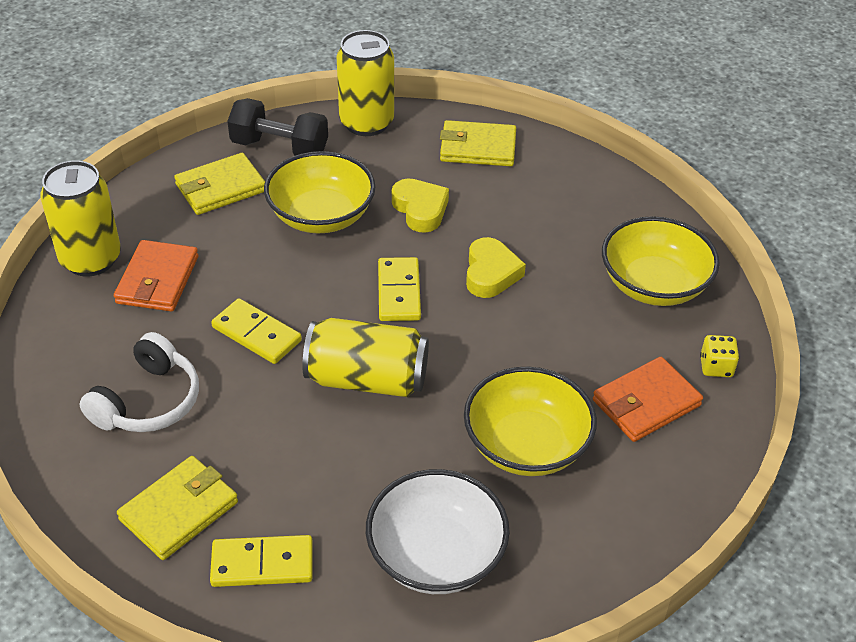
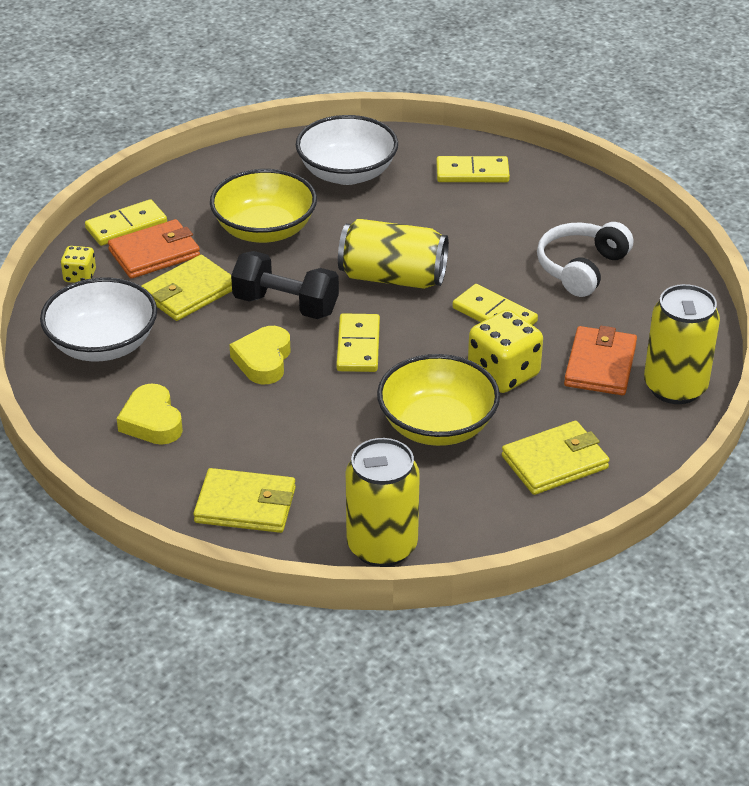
camera: 175 degrees left, 5 degrees down
yellow wallet [117,456,238,560] -> yellow wallet moved to [141,255,232,321]
black dumbbell [227,98,328,156] -> black dumbbell moved to [231,251,339,319]
yellow heart [392,178,449,233] -> yellow heart moved to [117,383,183,445]
yellow bowl [602,216,720,306] -> white bowl [40,277,157,362]
none -> yellow domino [85,199,167,246]
none -> yellow dice [468,310,543,393]

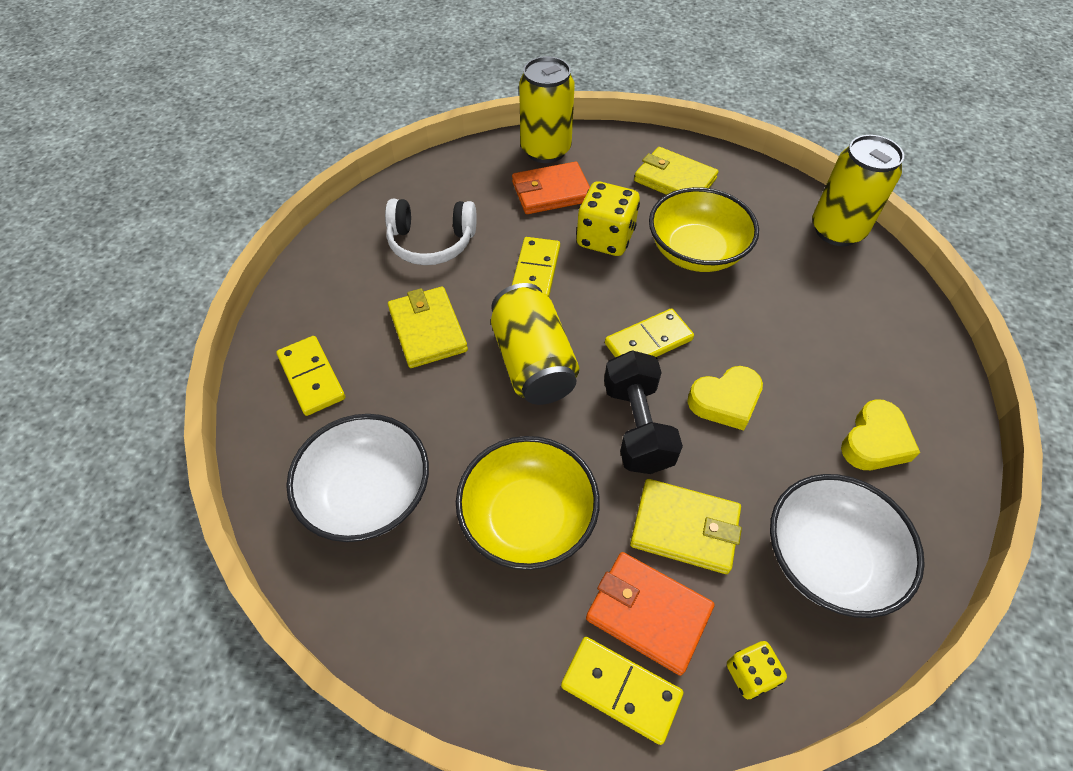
camera: 120 degrees left, 15 degrees up
yellow wallet [193,468,296,533] -> yellow wallet moved to [388,287,468,368]

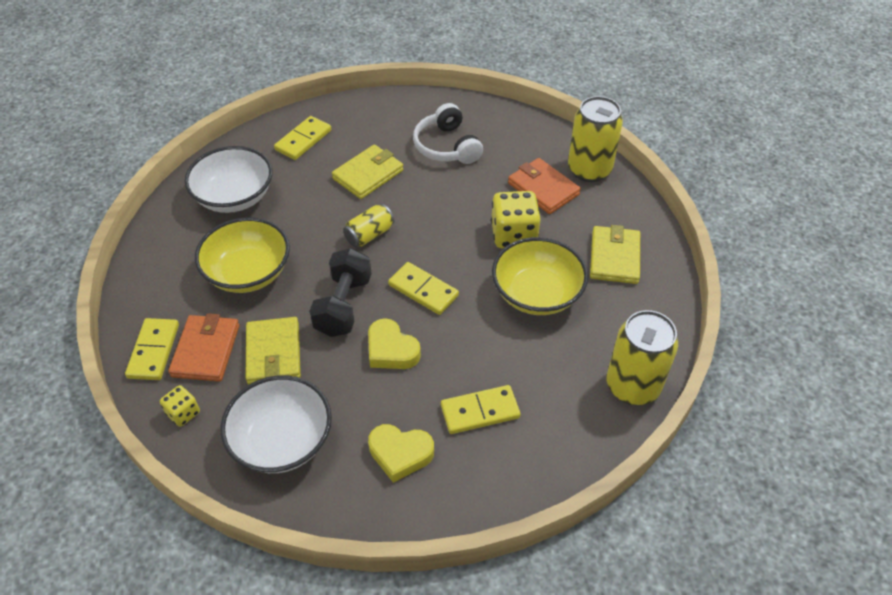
camera: 65 degrees right, 5 degrees down
yellow can [491,283,579,405] -> yellow can [343,204,394,247], size x0.57
yellow domino [512,237,560,297] -> yellow domino moved to [441,385,521,434]
black dumbbell [604,350,683,474] -> black dumbbell turned 45 degrees counterclockwise [309,248,372,337]

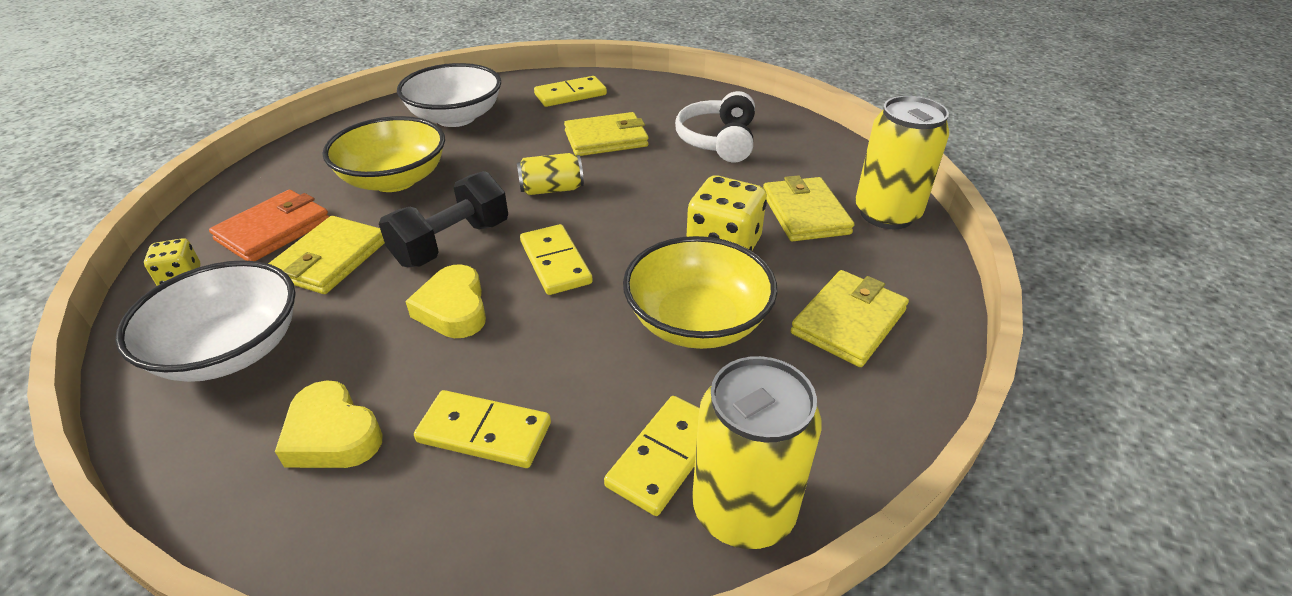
camera: 30 degrees right, 10 degrees down
yellow domino [125,318,179,380] -> yellow domino moved to [604,396,700,516]
orange wallet [508,158,581,214] -> yellow wallet [763,175,854,241]

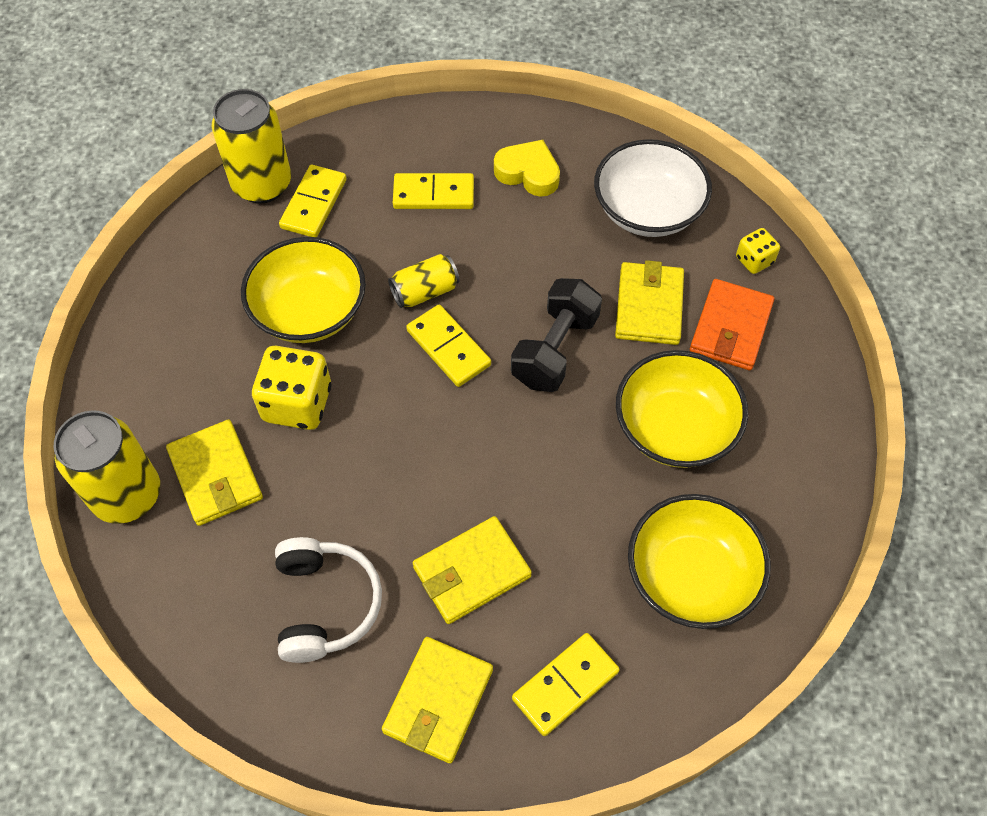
camera: 165 degrees right, 20 degrees up
white bowl [397,63,501,127] -> yellow bowl [628,494,771,629]
yellow heart [405,264,486,338] -> none
yellow can [517,153,584,195] -> yellow can moved to [388,254,460,308]
yellow wallet [791,270,909,367] -> yellow wallet moved to [382,637,493,763]

